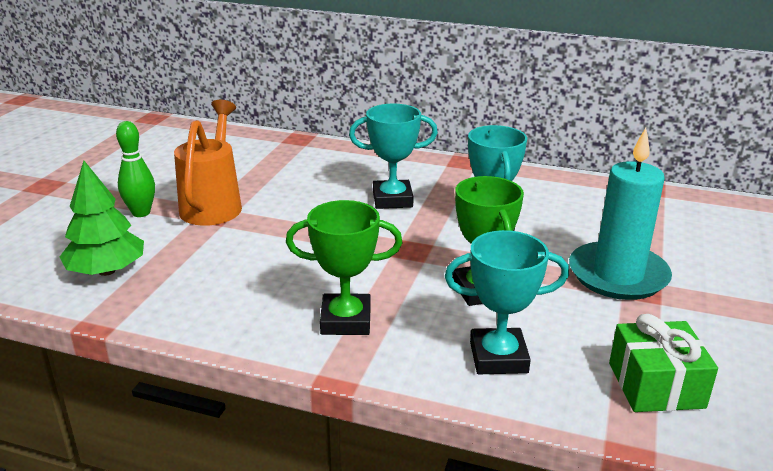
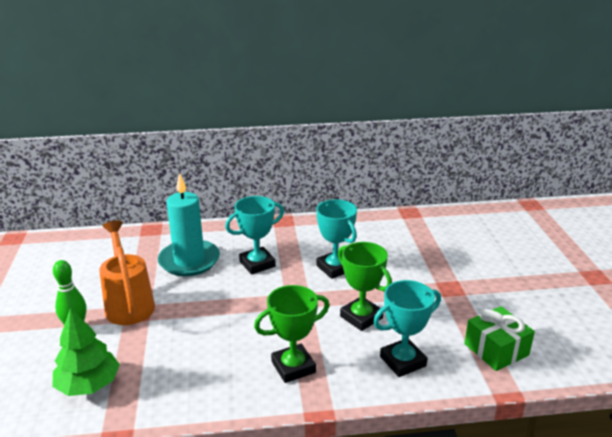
camera: 25 degrees left, 0 degrees up
turquoise candle [569,128,672,300] -> turquoise candle moved to [158,173,220,276]

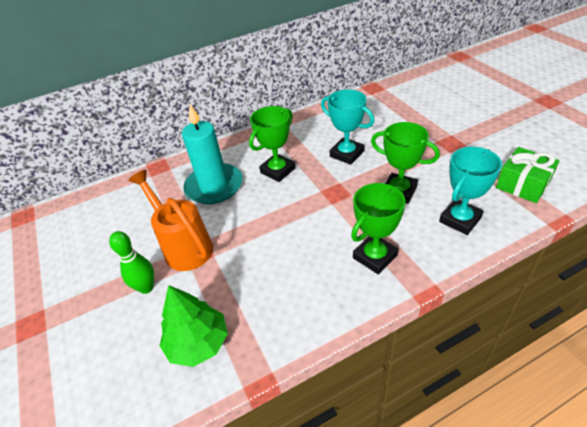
camera: 15 degrees left, 15 degrees up
turquoise trophy [225,196,284,275] -> green trophy [249,106,295,182]

